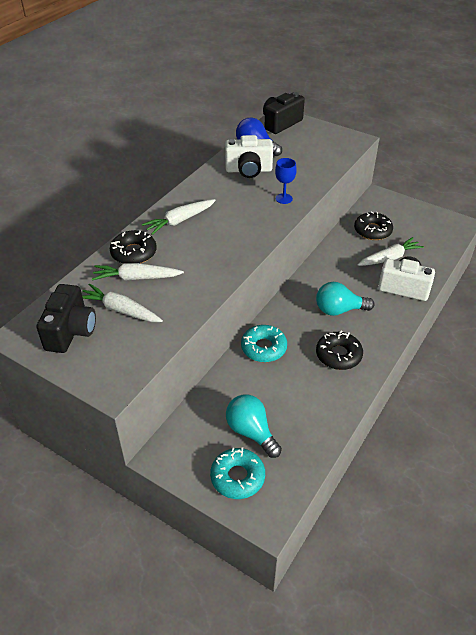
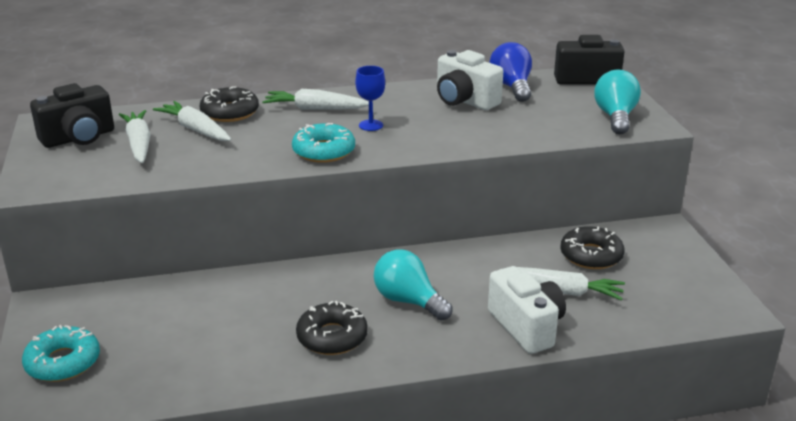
camera: 45 degrees right, 15 degrees down
turquoise light bulb [226,394,282,458] -> turquoise light bulb moved to [594,70,641,134]
turquoise donut [241,325,287,362] -> turquoise donut moved to [292,123,355,163]
blue goblet [275,158,297,204] -> blue goblet moved to [355,66,385,131]

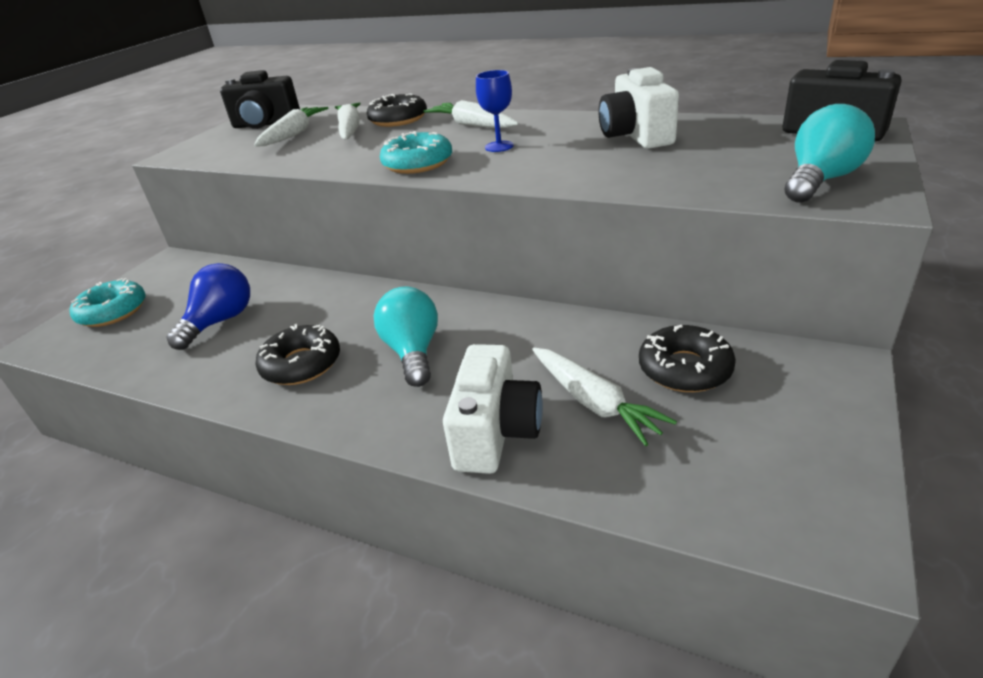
camera: 40 degrees right, 5 degrees up
blue light bulb [489,42,532,102] -> blue light bulb moved to [166,263,250,350]

